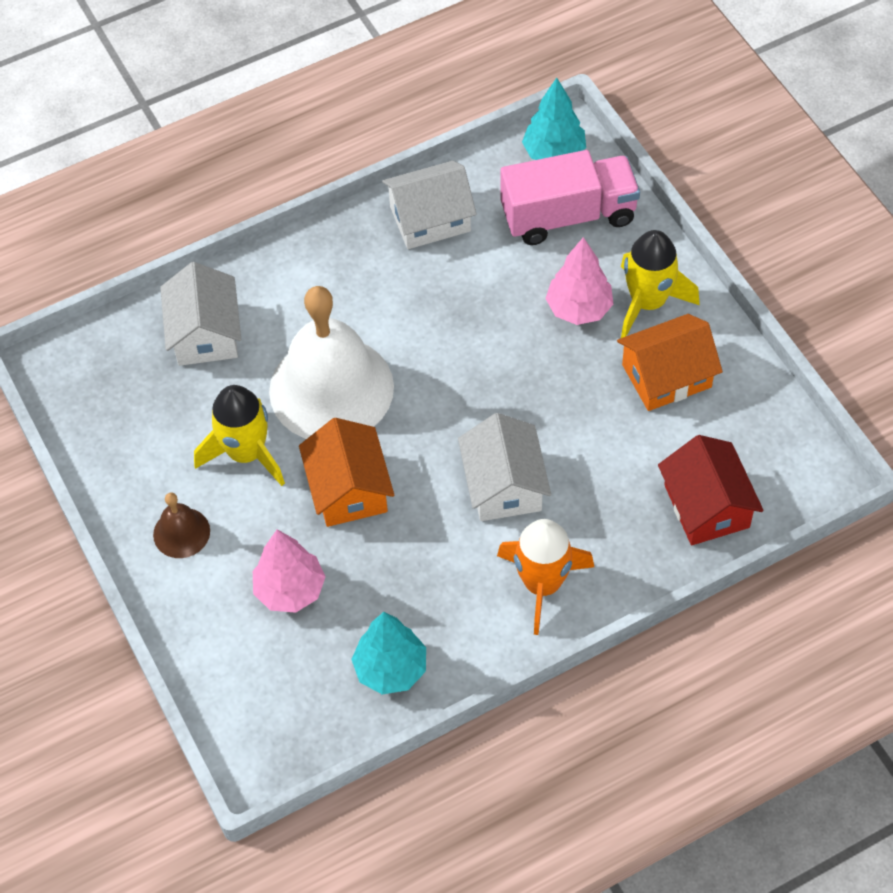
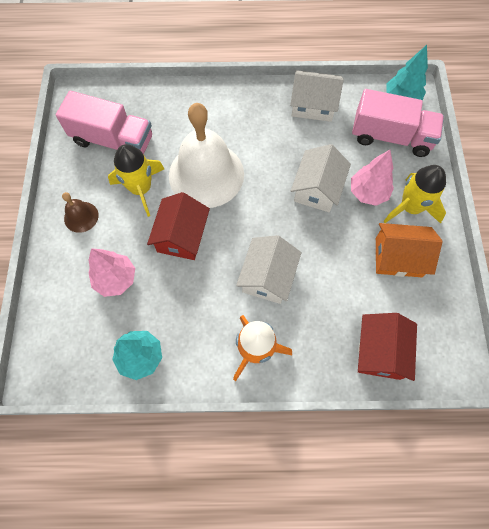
camera: 25 degrees right, 10 degrees up
white house [160,262,241,366] -> white house moved to [291,144,351,212]
orange house [299,418,394,527] -> red house [147,192,210,260]
none -> pink truck [56,91,152,154]

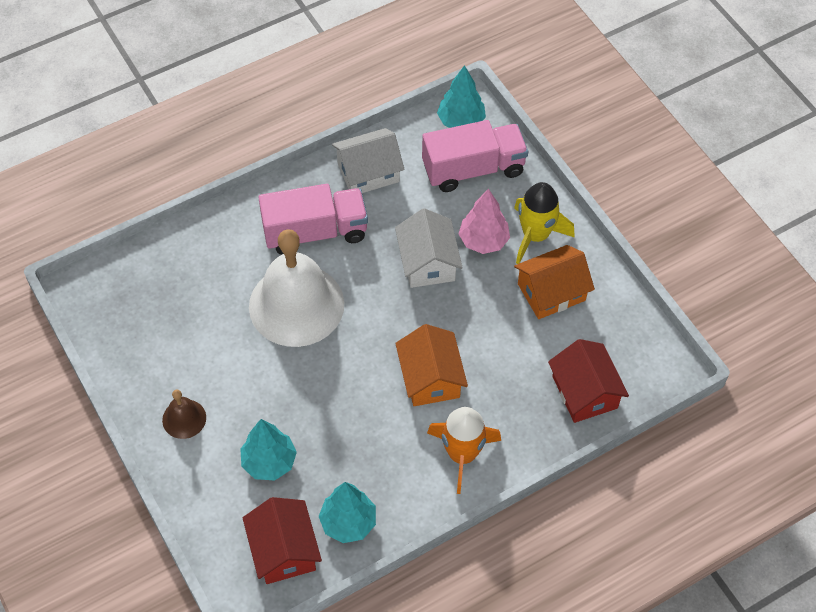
camera: 30 degrees left, 10 degrees down
pink truck [56,91,152,154] -> pink truck moved to [258,184,368,255]
pink tree [88,248,135,297] -> turquoise tree [240,419,297,480]
yellow rocket [108,144,164,217] -> none
red house [147,192,210,260] -> red house moved to [243,497,322,584]
white house [236,235,301,304] -> orange house [395,324,468,406]

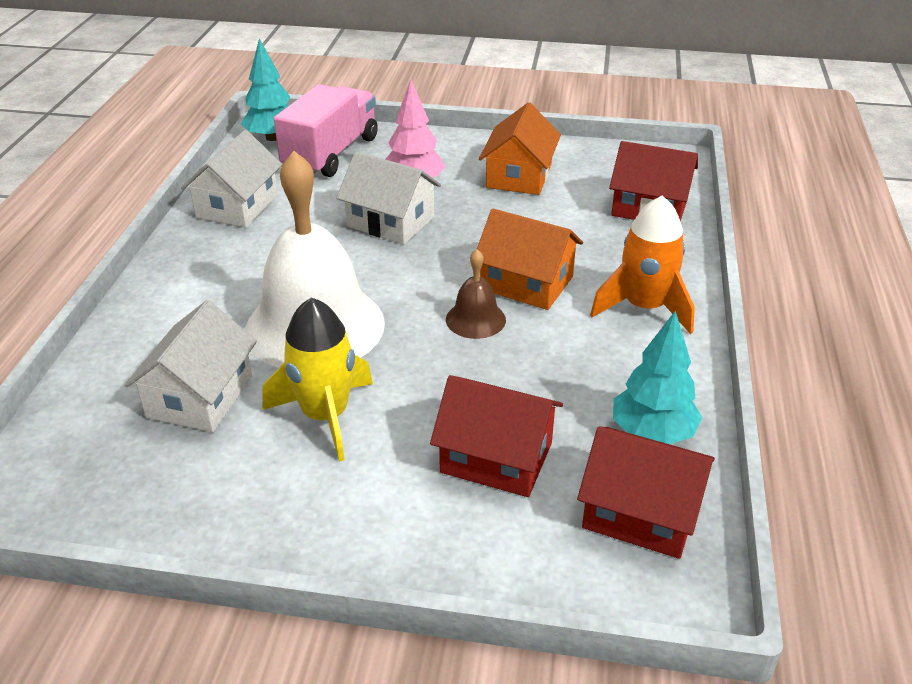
camera: 50 degrees left, 20 degrees down
brown bell [162,389,206,439] -> brown bell moved to [446,249,506,339]
turquoise tree [240,419,297,480] -> red house [430,375,563,497]
pink truck [258,184,368,255] -> none
yellow rocket [514,182,575,264] -> yellow rocket moved to [262,297,373,462]
none -> white house [124,300,257,432]

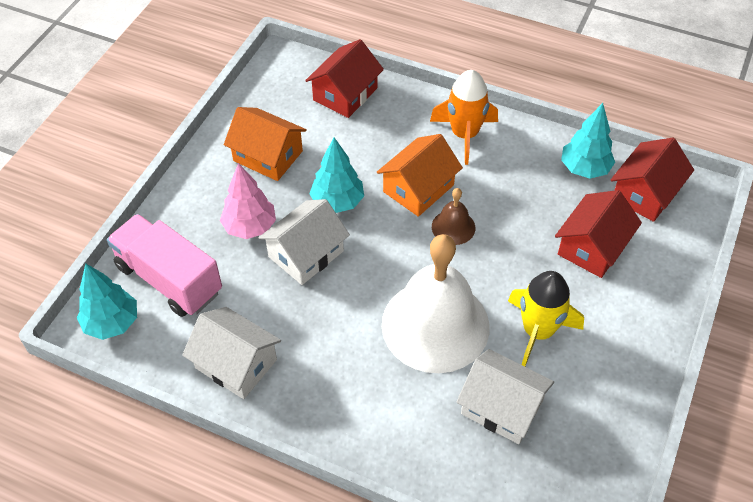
camera: 75 degrees left, 15 degrees up
none -> turquoise tree [309,137,364,213]

